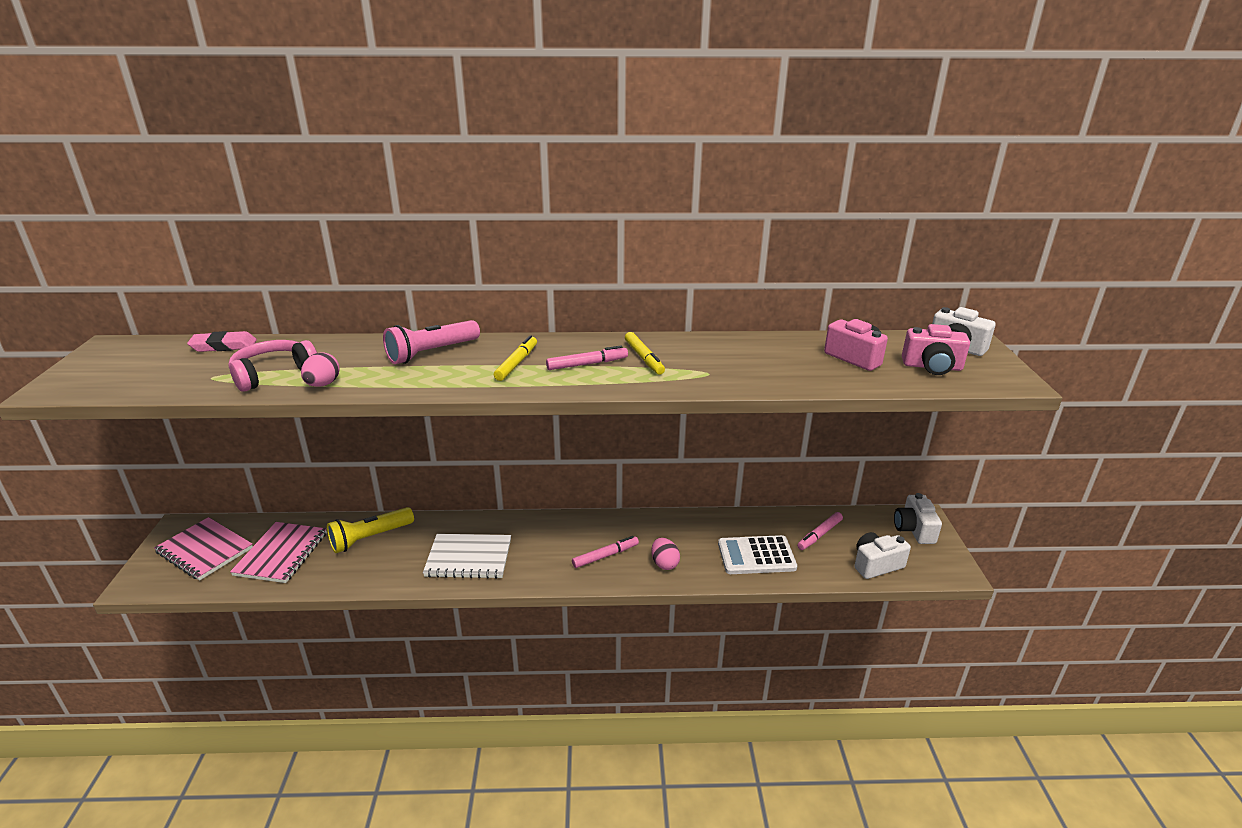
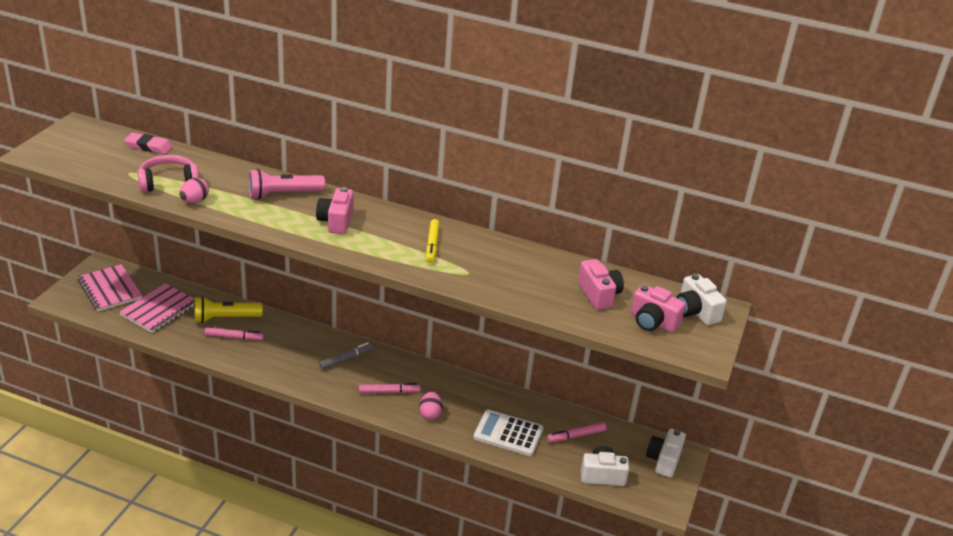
camera: 20 degrees right, 5 degrees up
white notebook [423,534,511,579] -> none
yellow marker [494,335,537,381] -> pink camera [316,187,354,234]
pink marker [546,345,628,370] -> pink marker moved to [204,327,264,340]
none -> grey marker [319,342,373,370]

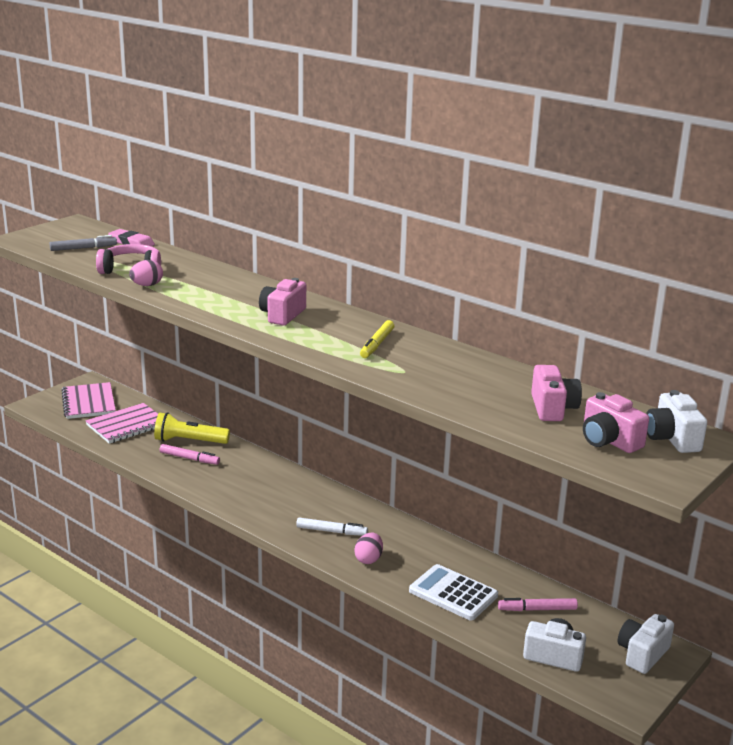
camera: 20 degrees right, 10 degrees down
pink flashlight [248,169,325,199] -> none
grey marker [319,342,373,370] -> grey marker moved to [49,235,117,251]
pink marker [359,383,421,393] -> white marker [296,517,368,536]

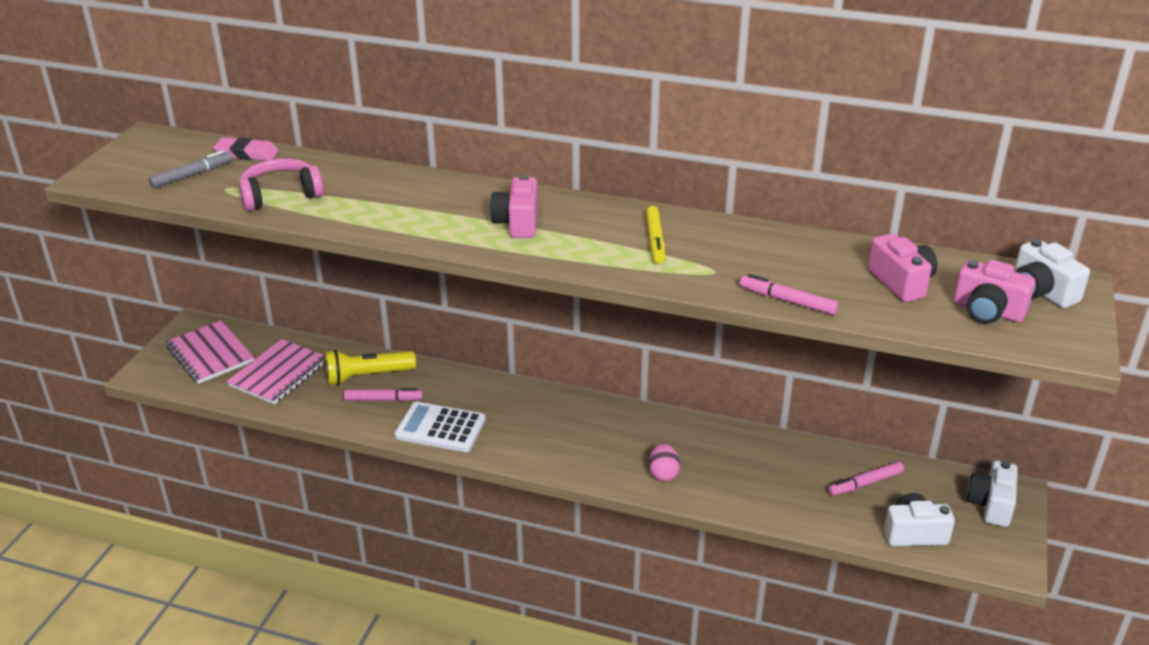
camera: 20 degrees left, 10 degrees up
pink egg [129,260,163,286] -> none
white marker [296,517,368,536] -> none
white calculator [409,564,498,620] -> white calculator moved to [395,402,486,452]
none -> pink marker [740,274,838,315]

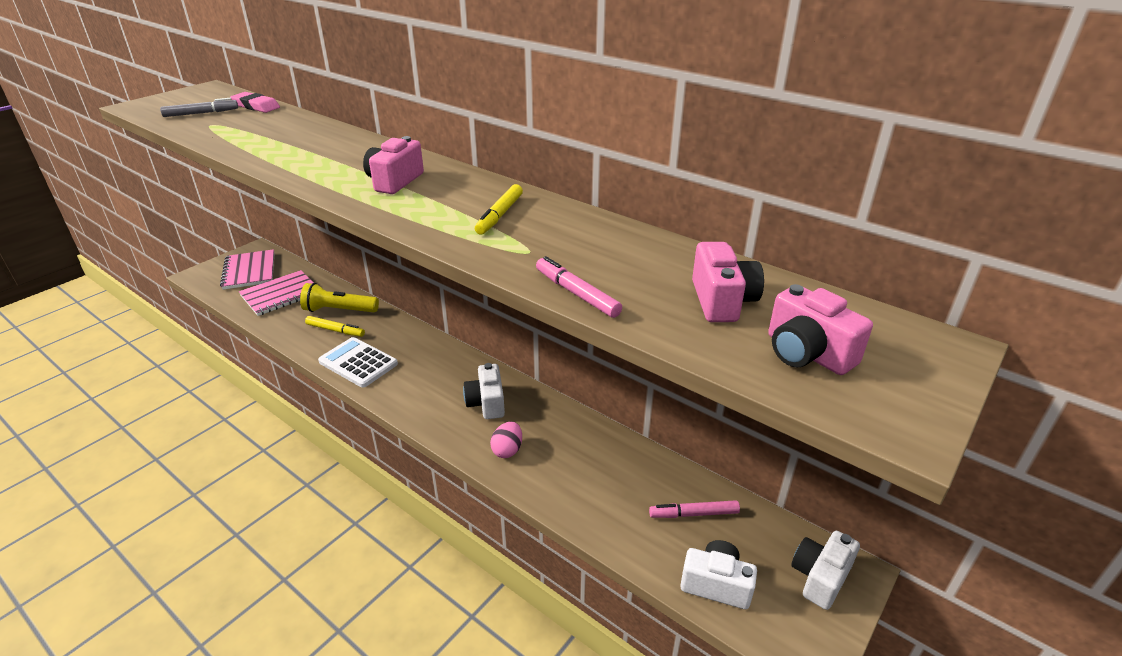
camera: 20 degrees right, 0 degrees up
pink headphones [239,159,324,211] -> none
pink marker [343,388,423,401] -> yellow marker [305,316,365,337]
white camera [1014,239,1090,308] -> white camera moved to [463,363,505,419]

